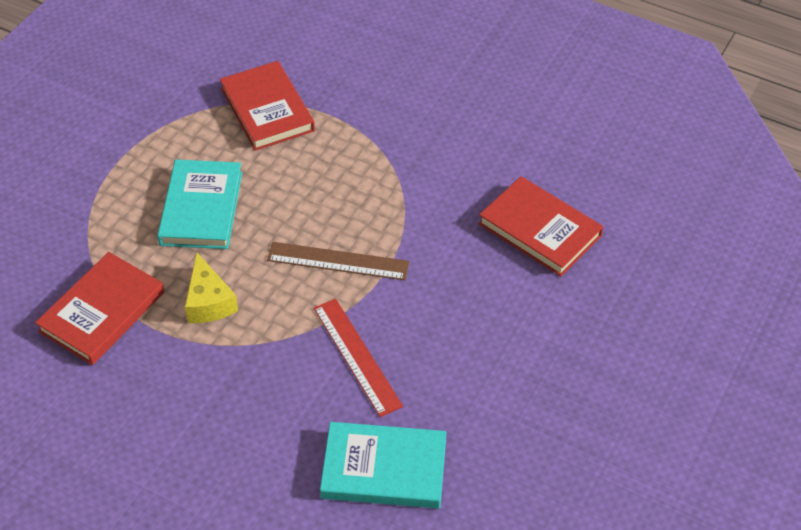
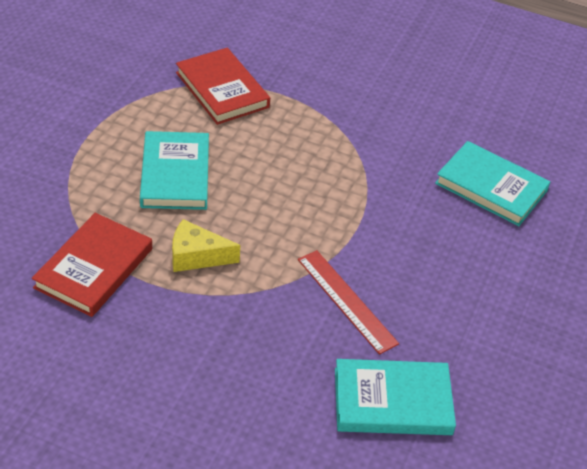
camera: 10 degrees left, 5 degrees down
yellow cheese [185,253,238,323] -> yellow cheese turned 120 degrees clockwise [172,219,240,272]
brown ruler [267,242,410,280] -> none
red book [478,176,603,277] -> turquoise book [435,141,550,226]

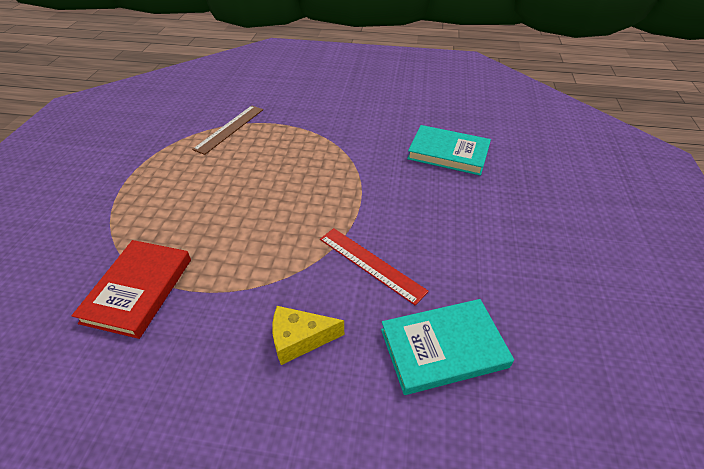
camera: 10 degrees left, 0 degrees up
turquoise book [140,131,209,210] -> none
yellow cheese [172,219,240,272] -> yellow cheese moved to [272,306,344,365]
red book [176,48,270,125] -> brown ruler [192,106,263,155]

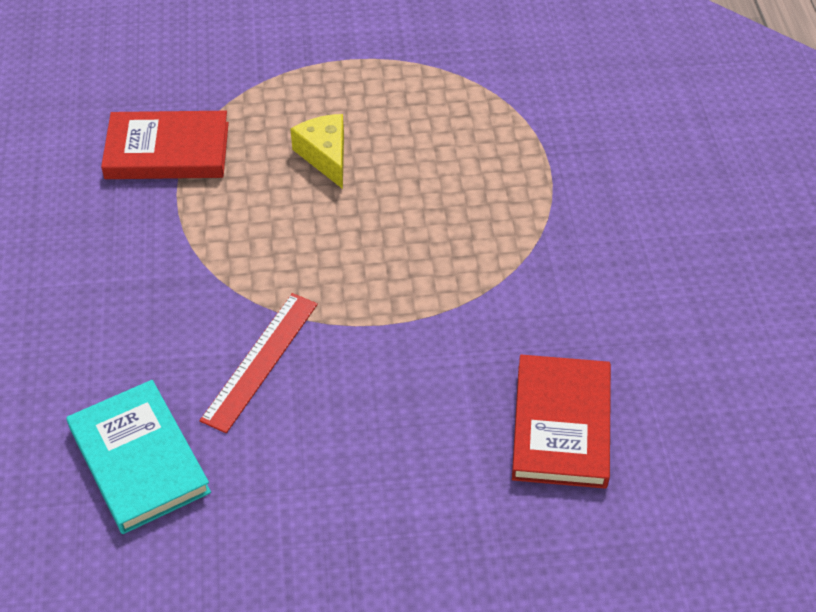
camera: 75 degrees right, 5 degrees up
brown ruler [192,106,263,155] -> none
yellow cheese [272,306,344,365] -> yellow cheese moved to [290,114,344,189]
turquoise book [407,125,491,176] -> red book [512,355,611,489]

